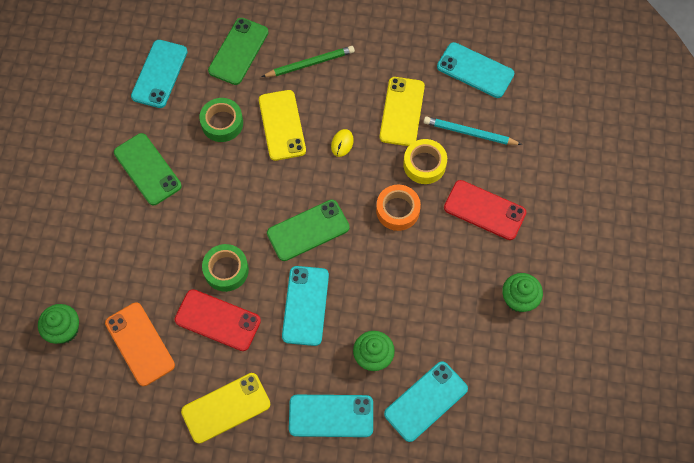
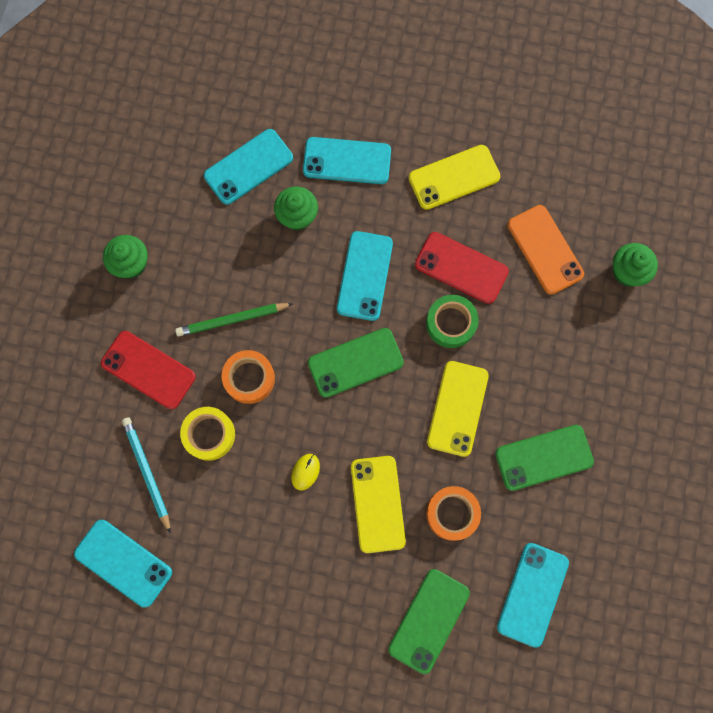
camera: 175 degrees left, 10 degrees up
green phone [114,133,182,205] -> green phone turned 75 degrees counterclockwise [495,425,594,491]
green tape [199,98,243,142] -> orange tape [426,486,481,541]
green pencil [262,46,355,77] -> green pencil moved to [175,303,293,336]
yellow phone [380,77,425,146] -> yellow phone moved to [427,361,489,457]
turquoise pencil [424,116,522,145] -> turquoise pencil turned 135 degrees counterclockwise [122,417,171,534]

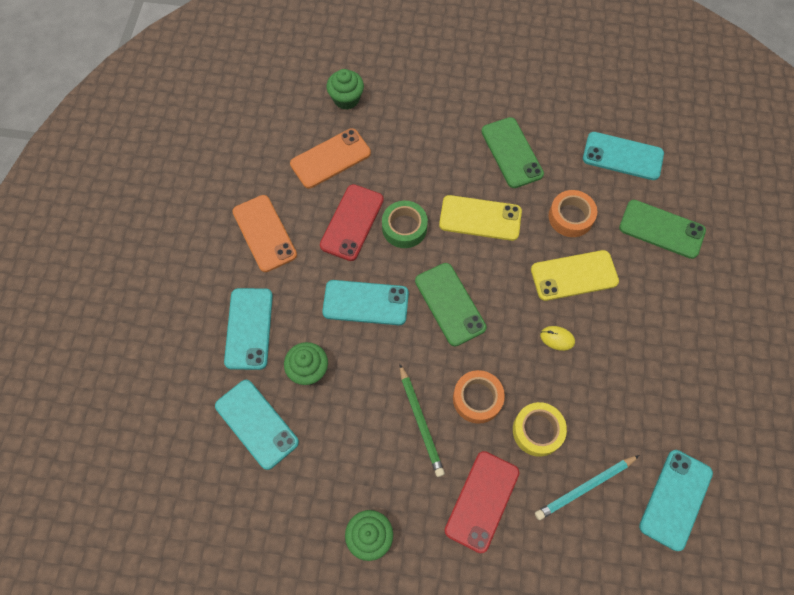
camera: 95 degrees left, 10 degrees down
yellow phone [409,145,500,210] -> orange phone [232,195,297,272]

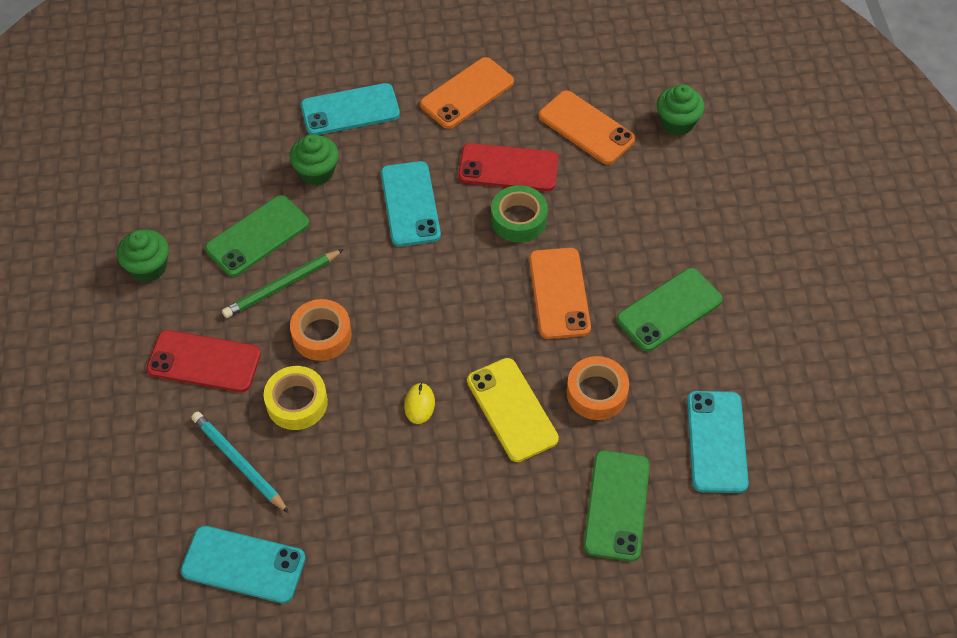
camera: 75 degrees right, 10 degrees down
turquoise phone [215,380,299,470] -> none
green phone [415,263,487,346] -> green phone moved to [205,195,309,277]
yellow phone [439,195,522,241] -> orange phone [529,248,591,339]

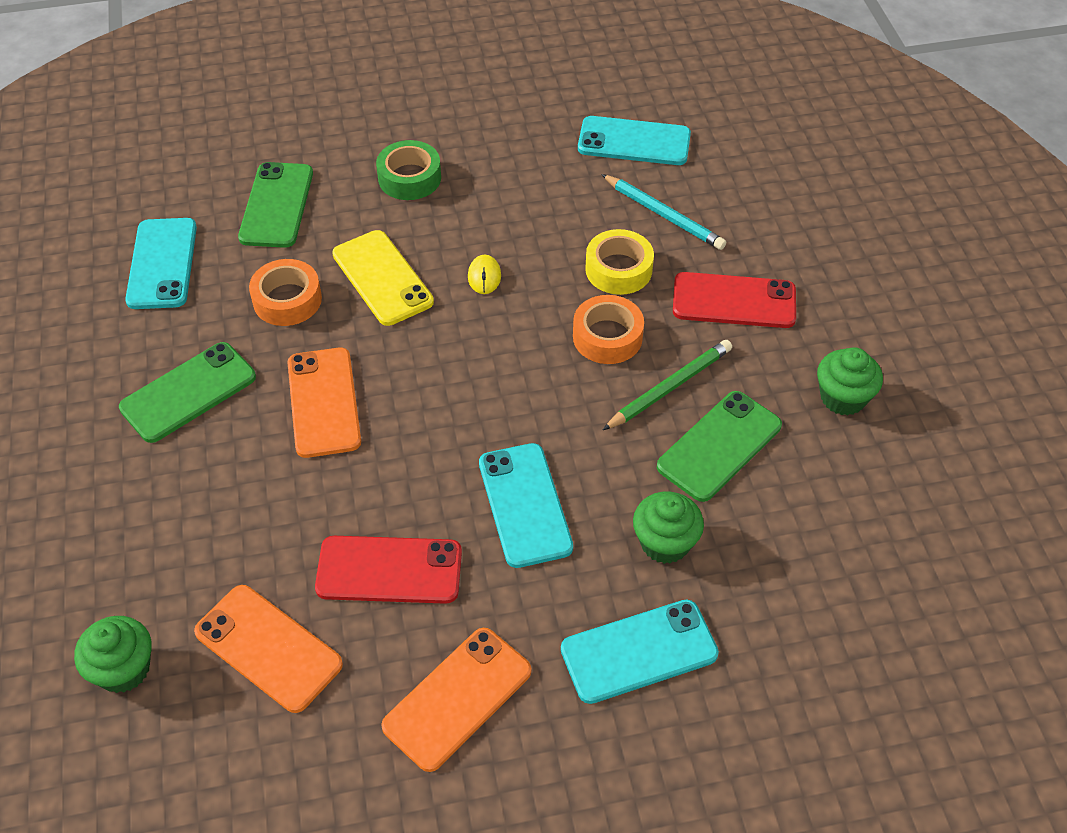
camera: 175 degrees right, 5 degrees down
green tape [491,185,548,242] -> green tape moved to [376,140,441,200]

